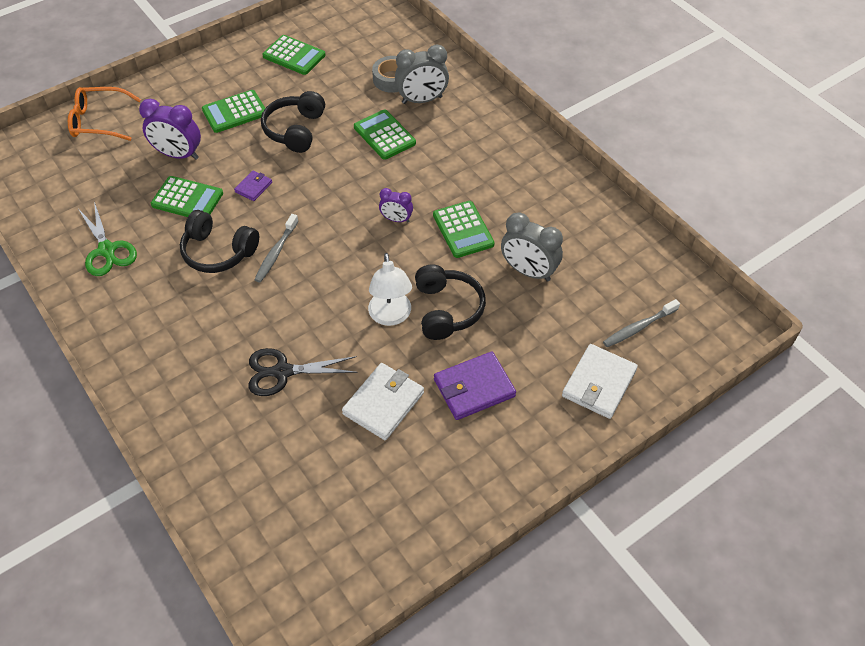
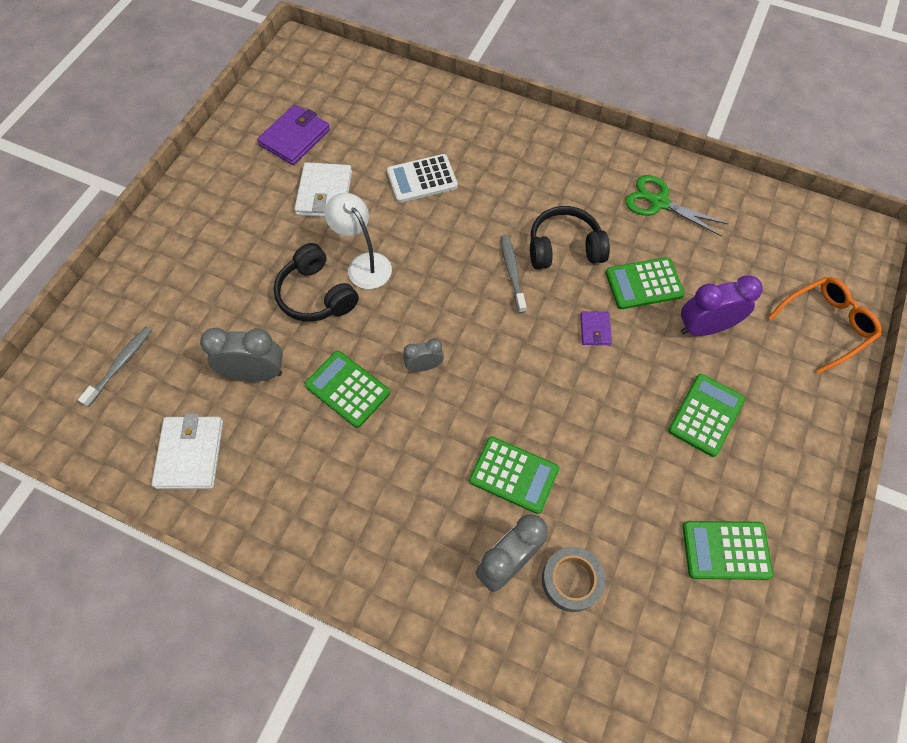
camera: 150 degrees right, 10 degrees up
black scissors [248,348,358,396] -> white calculator [387,154,458,203]
black headphones [261,91,325,153] -> none
purple clock [379,188,413,223] -> grey clock [403,339,444,372]
purple wallet [434,352,516,420] -> purple wallet moved to [257,104,330,165]
white wallet [562,344,638,419] -> white wallet moved to [151,414,223,489]

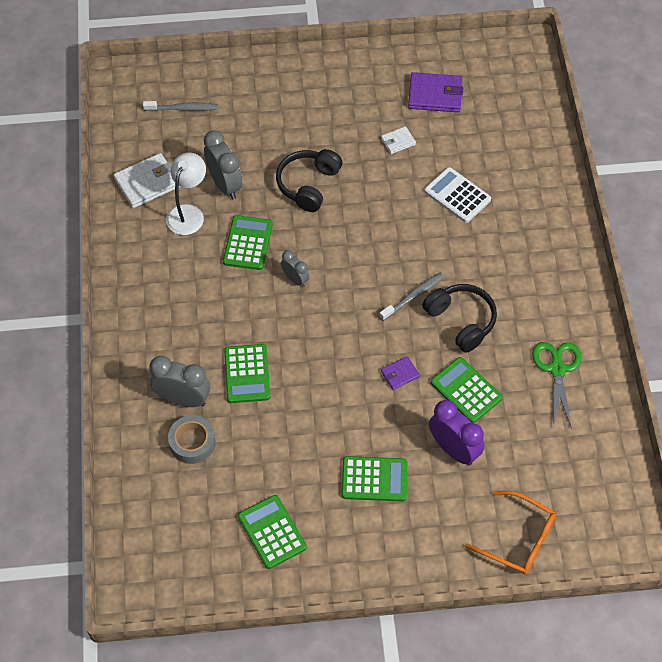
camera: 60 degrees right, 5 degrees down
white wallet [294,162,352,217] -> white wallet [381,126,416,154], size x0.54
white lamp [325,193,392,289] -> white lamp moved to [166,153,206,235]

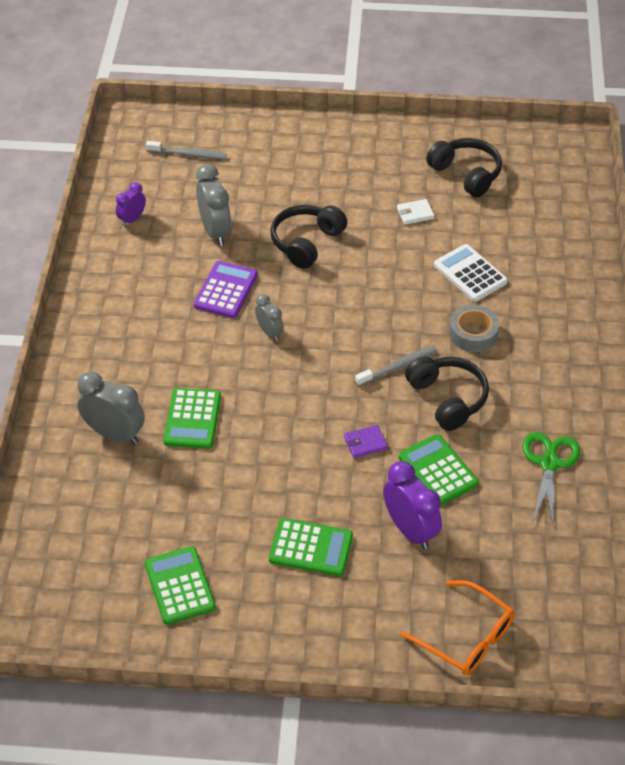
camera: 10 degrees right, 10 degrees down
white wallet [113,153,180,208] -> purple clock [116,182,146,226]
white lamp [166,153,206,235] -> none
grey tape [168,415,215,464] -> grey tape moved to [449,305,499,352]
green calculator [223,215,273,270] -> purple calculator [194,261,258,318]
purple wallet [408,72,463,112] -> black headphones [426,138,502,197]

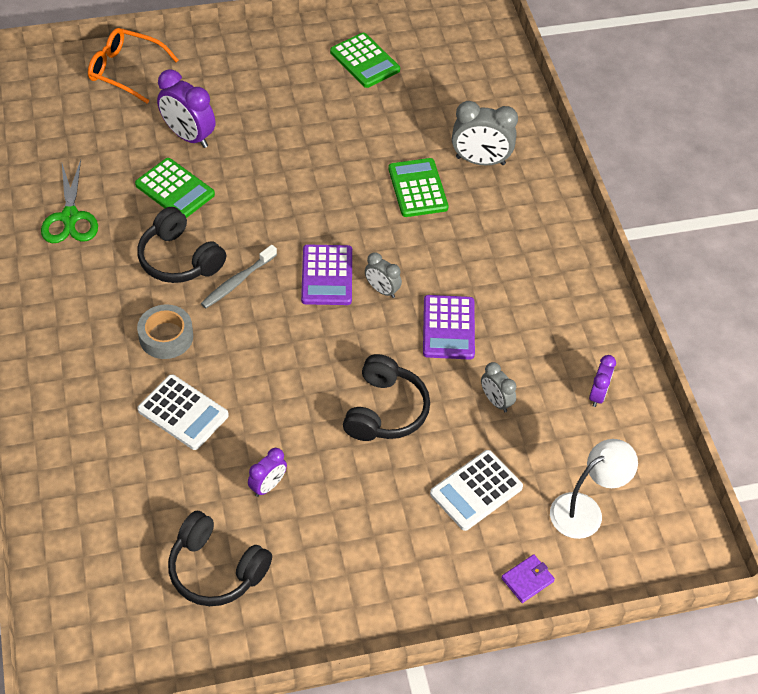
camera: 160 degrees right, 5 degrees up
grey toothbrush [146,141,227,159] -> white lamp [550,439,638,539]
grey clock [196,164,232,246] -> grey clock [481,362,516,412], size x0.58
green calculator [269,518,353,576] -> none
purple wallet [344,425,388,458] -> purple wallet moved to [501,554,555,603]
white wallet [397,199,435,225] -> purple clock [248,448,287,497]
none -> purple calculator [301,245,352,305]
none -> white calculator [430,450,523,531]

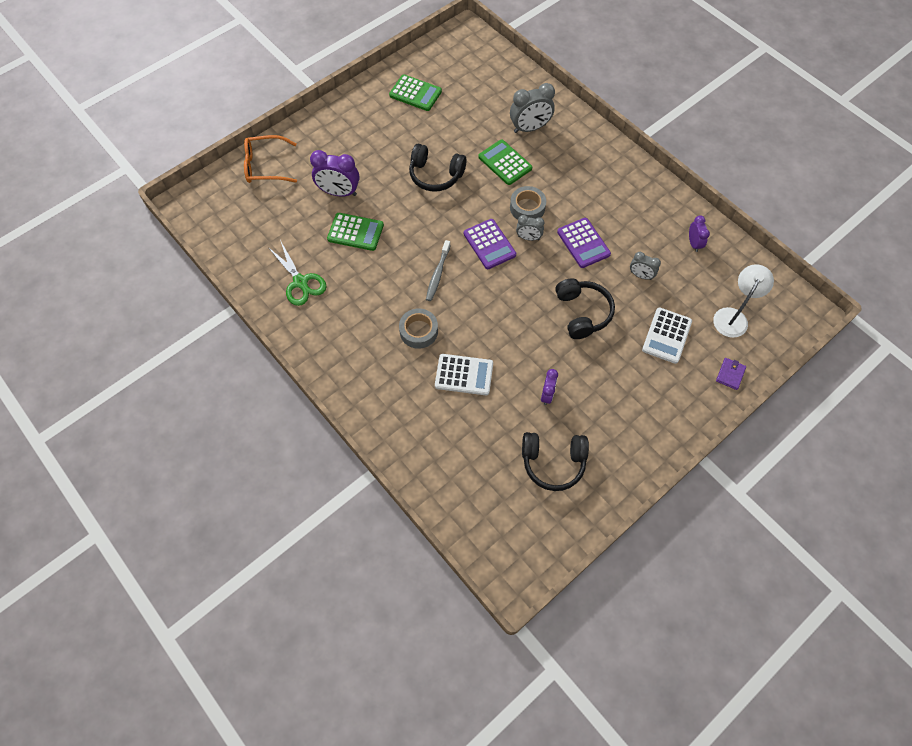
camera: 25 degrees left, 10 degrees up
black headphones [138,207,226,283] -> black headphones moved to [409,144,467,192]
none -> grey tape [510,186,546,220]

